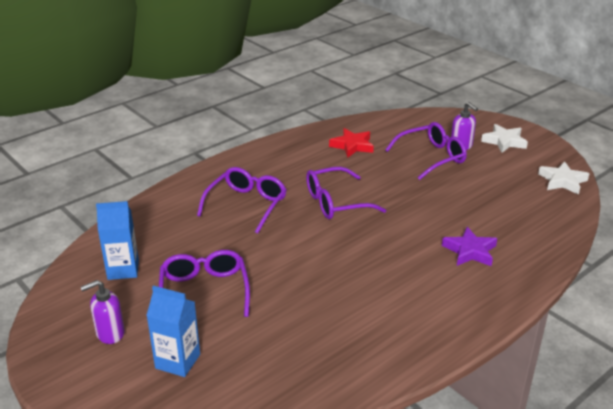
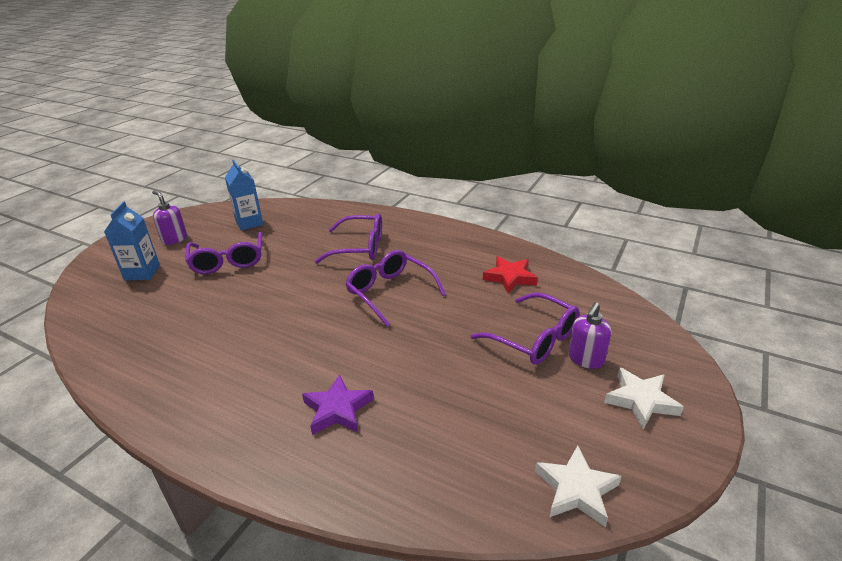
camera: 70 degrees right, 0 degrees up
purple glasses [159,250,250,317] -> purple glasses turned 105 degrees clockwise [186,231,262,274]

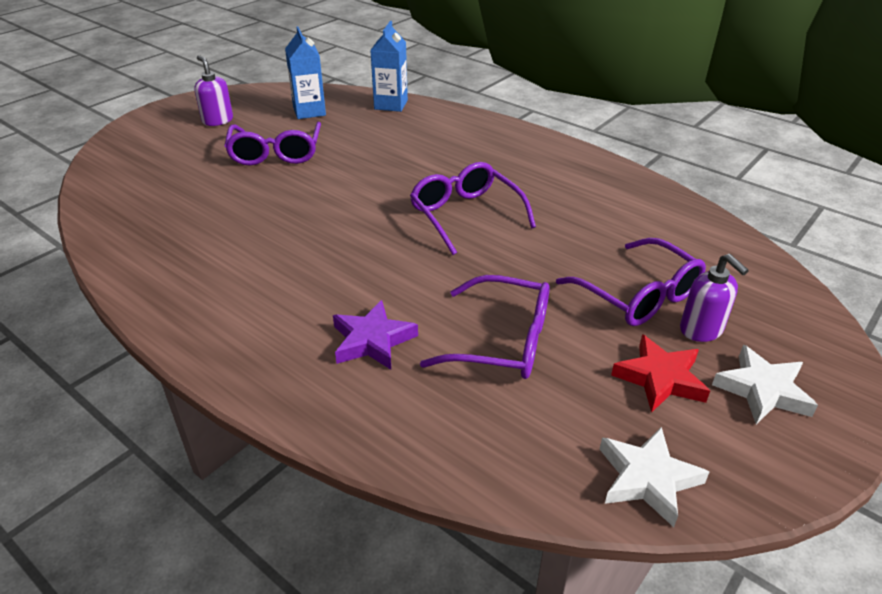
camera: 10 degrees right, 5 degrees up
blue carton [104,202,160,280] -> blue carton moved to [370,21,408,112]
purple glasses [314,213,382,264] -> purple glasses moved to [420,275,550,379]
red star [483,256,538,293] -> red star moved to [611,334,710,413]
purple soap dispenser [569,302,612,369] -> purple soap dispenser turned 75 degrees counterclockwise [680,254,749,342]

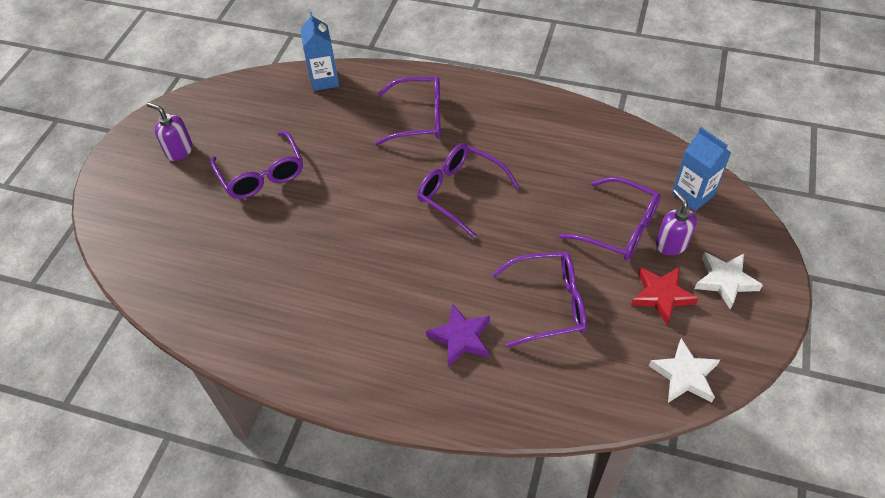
camera: 20 degrees left, 15 degrees up
blue carton [285,26,326,119] -> blue carton moved to [672,127,731,211]
purple soap dispenser [680,254,749,342] -> purple soap dispenser turned 150 degrees counterclockwise [656,189,697,255]
none -> purple glasses [375,76,441,145]

